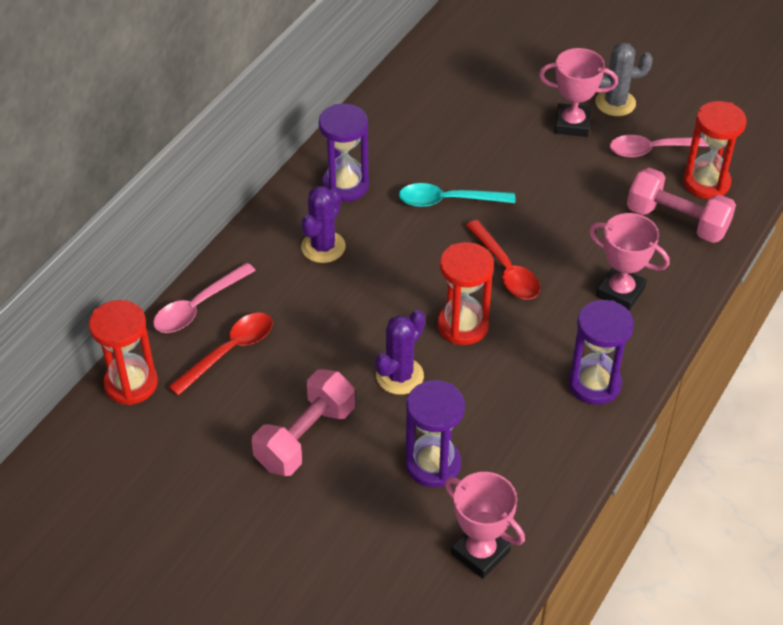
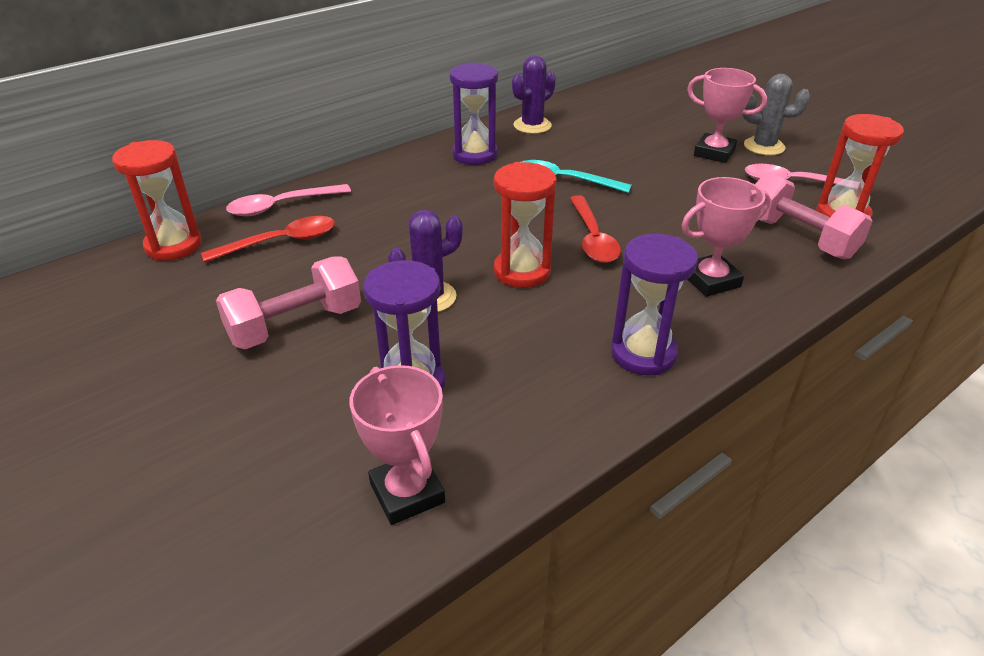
camera: 20 degrees right, 10 degrees down
purple cactus [301,186,346,263] -> purple cactus moved to [512,55,556,134]
pink trophy [589,213,670,311] -> pink trophy turned 75 degrees counterclockwise [682,177,770,297]

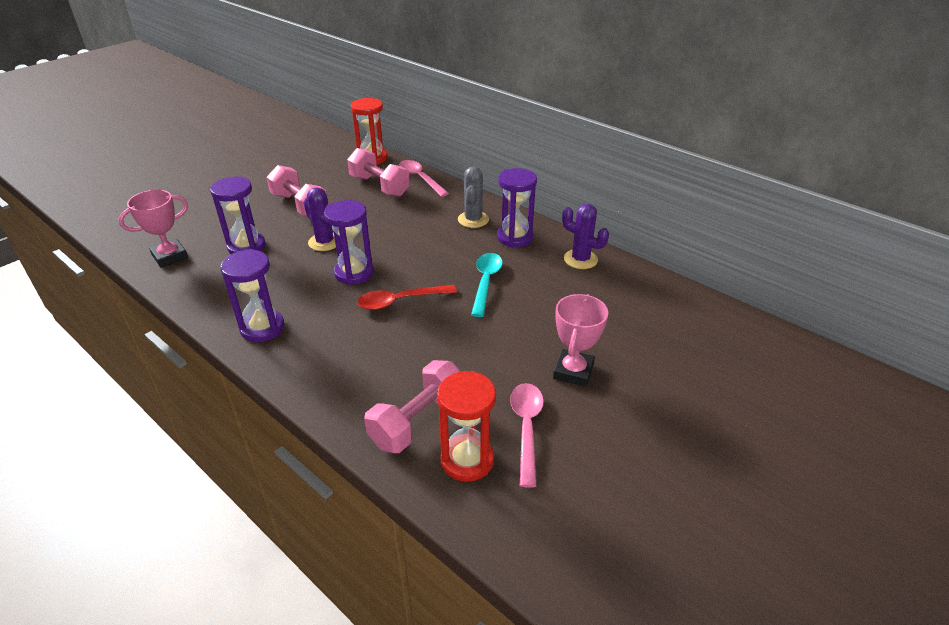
camera: 80 degrees right, 0 degrees up
red spoon [201,216,335,263] -> pink dumbbell [347,148,410,197]
red hourglass [494,162,556,288] -> purple hourglass [324,200,374,285]
pink trophy [682,177,770,297] -> none
grey cactus [743,74,810,156] -> grey cactus moved to [458,167,489,228]

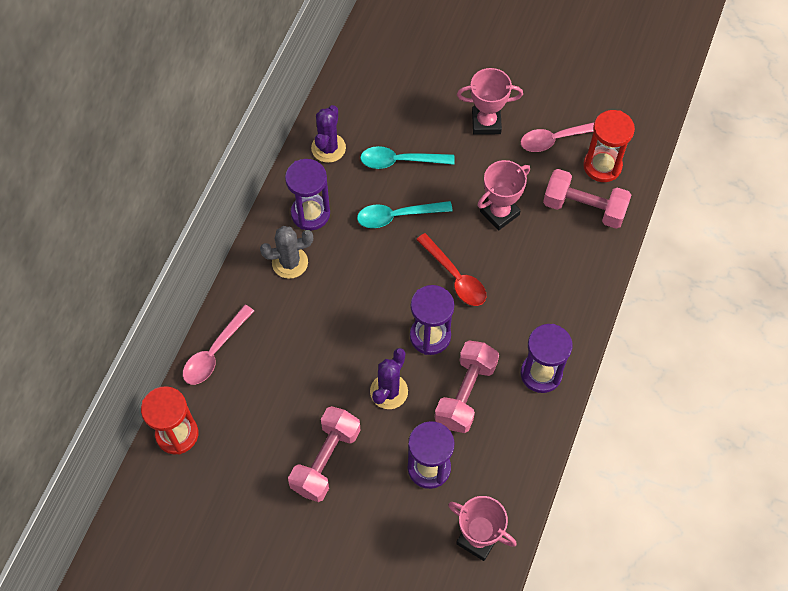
camera: 110 degrees left, 25 degrees up
pink dumbbell [347,148,410,197] -> pink dumbbell moved to [435,340,499,433]
none -> turquoise spoon [360,146,455,169]
none -> pink trophy [477,160,530,230]

